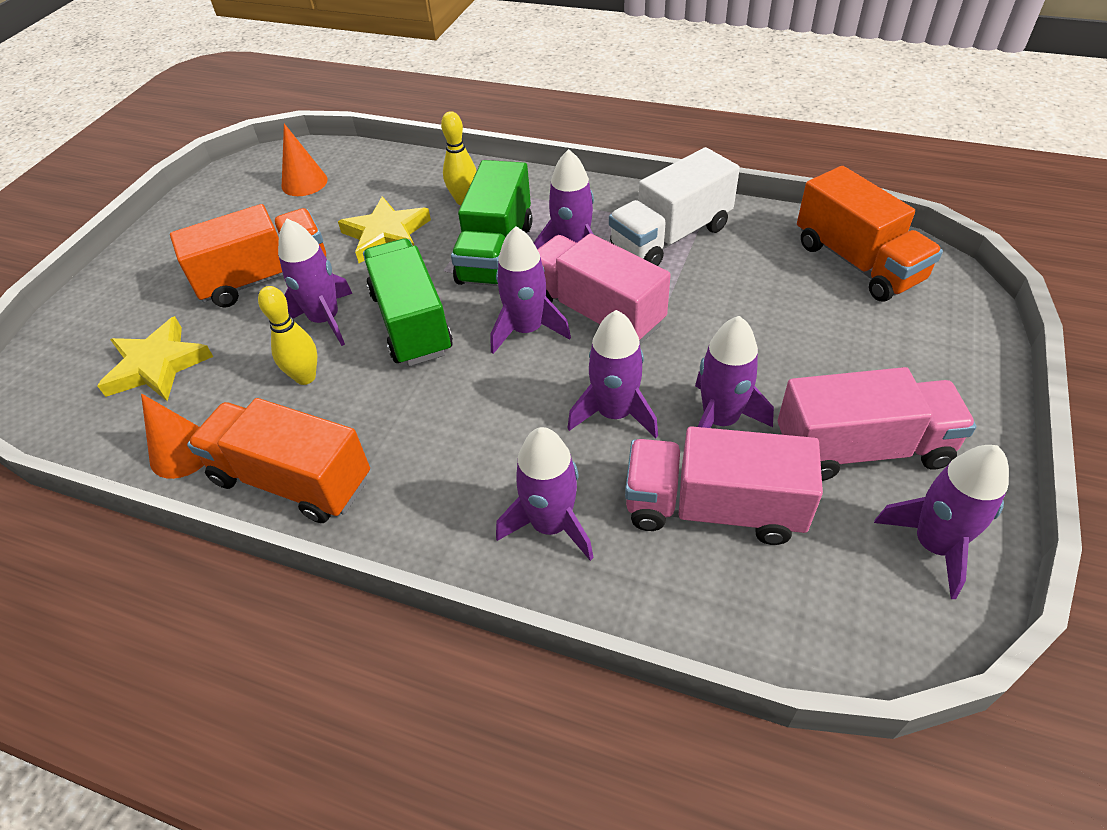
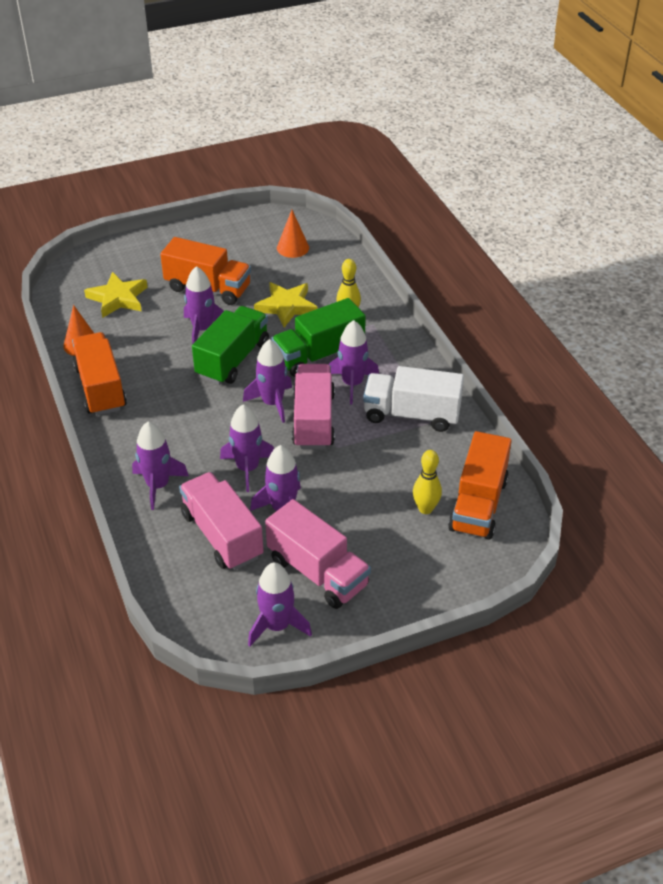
camera: 45 degrees right, 5 degrees down
yellow bowling pin [258,286,317,385] -> yellow bowling pin moved to [413,450,442,514]

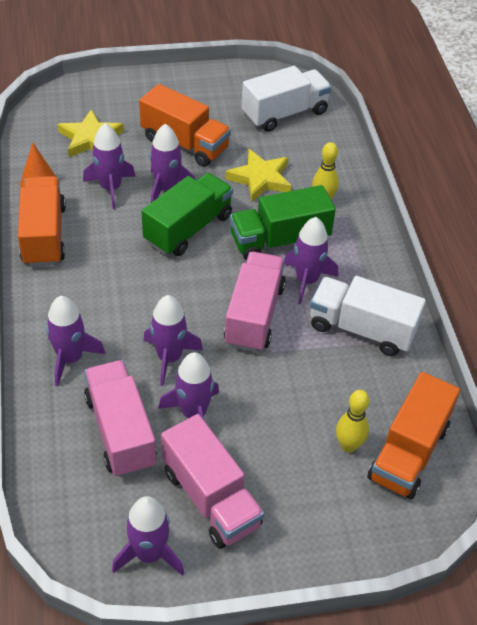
camera: 10 degrees right, 5 degrees up
purple rocket [243,339,292,423] -> purple rocket moved to [83,123,136,209]
orange cone [277,210,309,258] -> white truck [241,66,332,132]

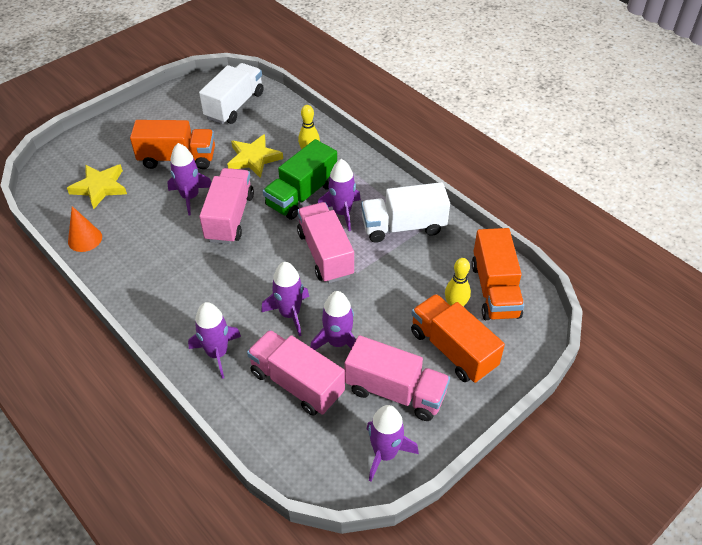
camera: 30 degrees left, 0 degrees up
orange truck [18,176,66,267] -> orange truck moved to [411,294,505,383]
purple rocket [83,123,136,209] -> none
green truck [141,173,233,256] -> pink truck [199,168,254,244]

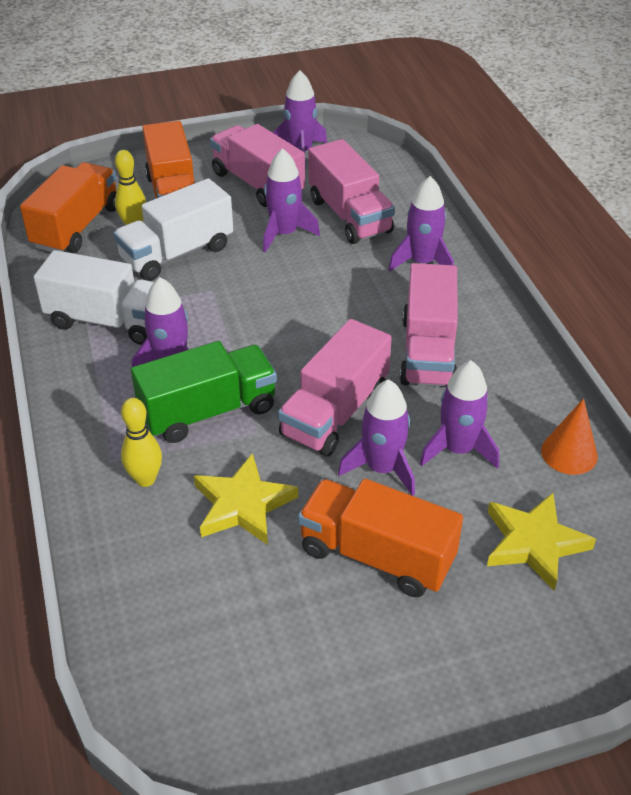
camera: 155 degrees left, 5 degrees down
white truck [199,63,264,124] -> white truck moved to [113,178,233,281]
purple rocket [261,262,309,336] -> purple rocket moved to [420,360,499,469]
pink truck [297,202,354,283] -> pink truck moved to [400,263,458,387]

